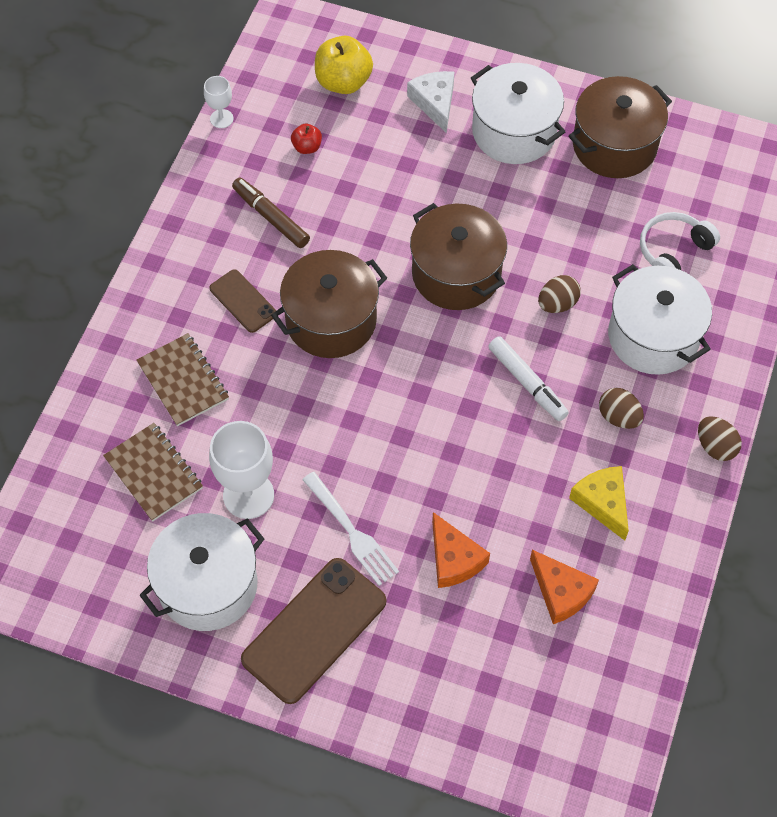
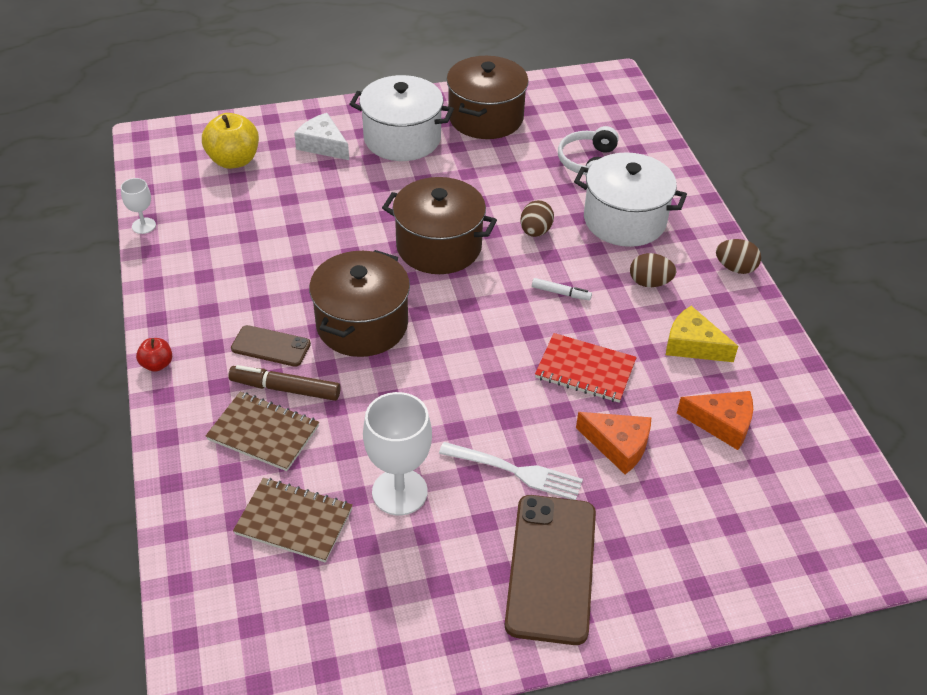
camera: 35 degrees left, 15 degrees down
white pot [139,513,264,631] -> none
brown marker [232,177,310,248] -> brown marker moved to [228,365,341,401]
red apple [291,124,322,154] -> red apple moved to [136,338,172,372]
white marker [488,336,569,421] -> white marker [532,278,592,300], size x0.59
none -> red notebook [535,333,637,403]

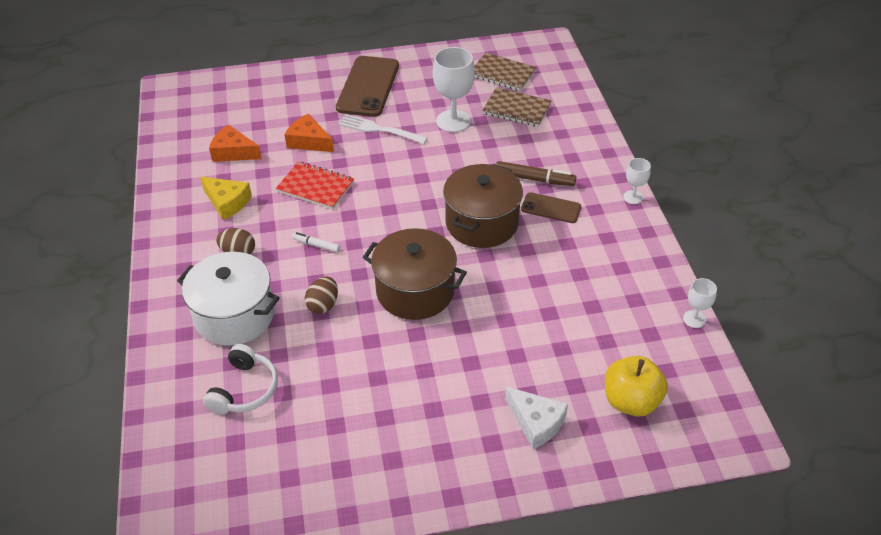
camera: 175 degrees left, 0 degrees up
red apple [136,338,172,372] -> white goblet [623,158,651,204]
brown notebook [205,392,319,471] -> brown notebook moved to [474,53,537,91]
white pot [349,75,454,161] -> none
brown pot [446,56,529,139] -> none
brown egg [716,239,761,274] -> none

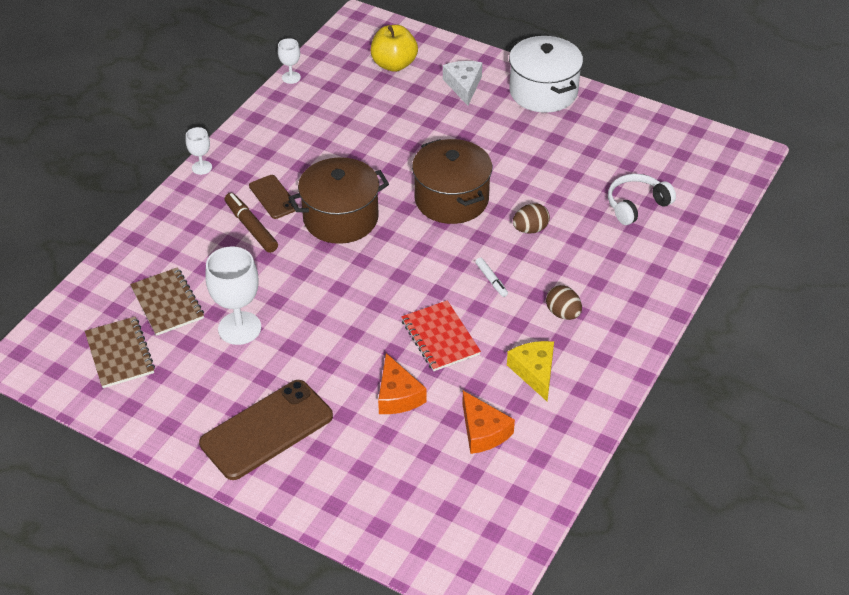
camera: 140 degrees left, 0 degrees up
white pot [177,252,280,346] -> white pot moved to [509,36,583,113]
white fork [338,114,428,144] -> none

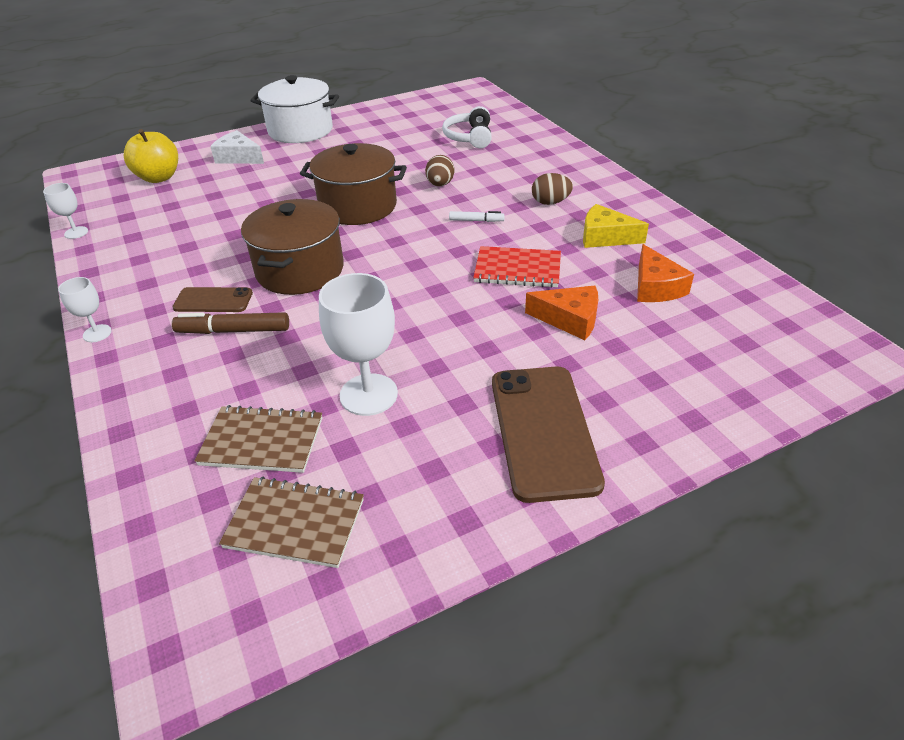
camera: 55 degrees left, 5 degrees down
orange cheese [462,391,515,454] -> orange cheese turned 75 degrees clockwise [637,244,694,302]

